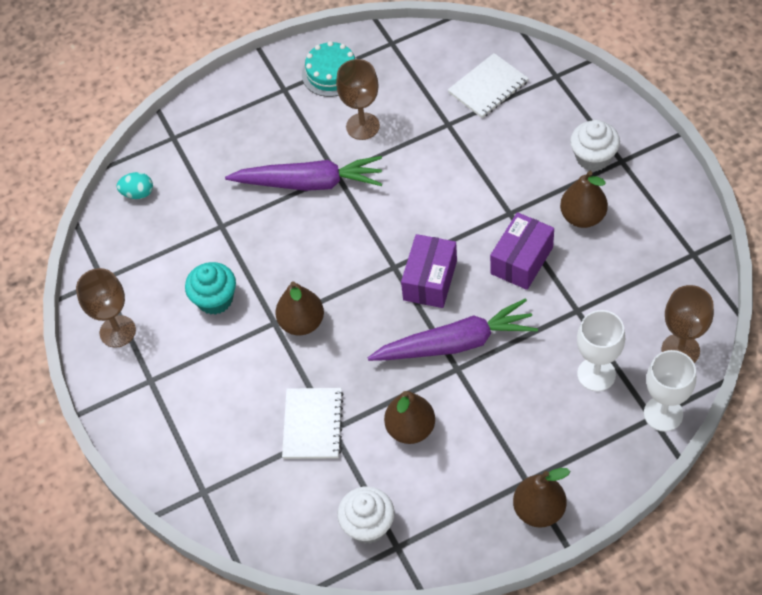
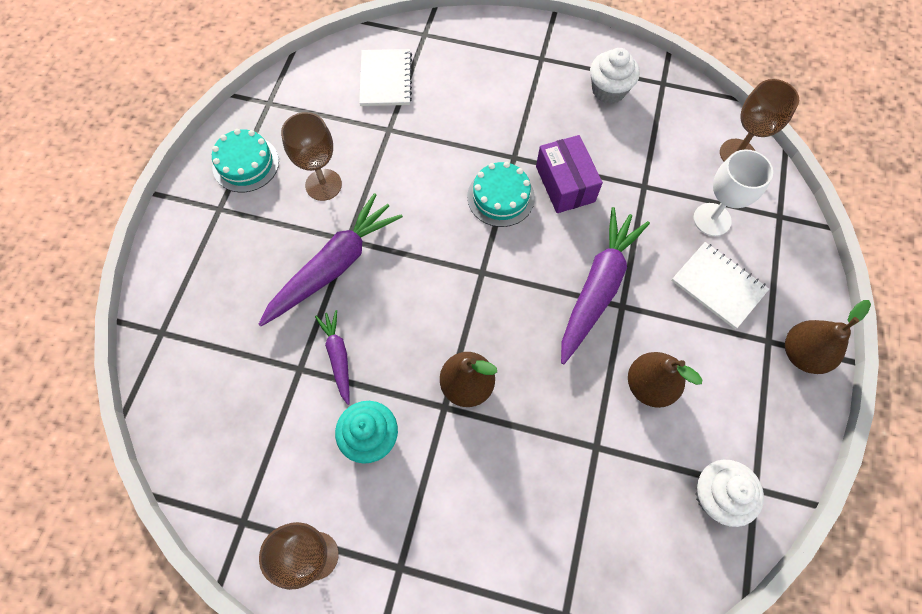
camera: 55 degrees left, 10 degrees up
turquoise egg [116,172,153,199] -> none
white notebook [282,388,344,459] -> white notebook moved to [672,242,769,329]
purple box [401,234,457,308] -> none
brown pear [560,171,608,228] -> none
white cupcake [570,120,620,171] -> white cupcake moved to [590,48,640,104]
white goblet [644,350,696,432] -> none
none -> purple carrot [315,310,350,405]
none -> turquoise cake [467,162,535,227]

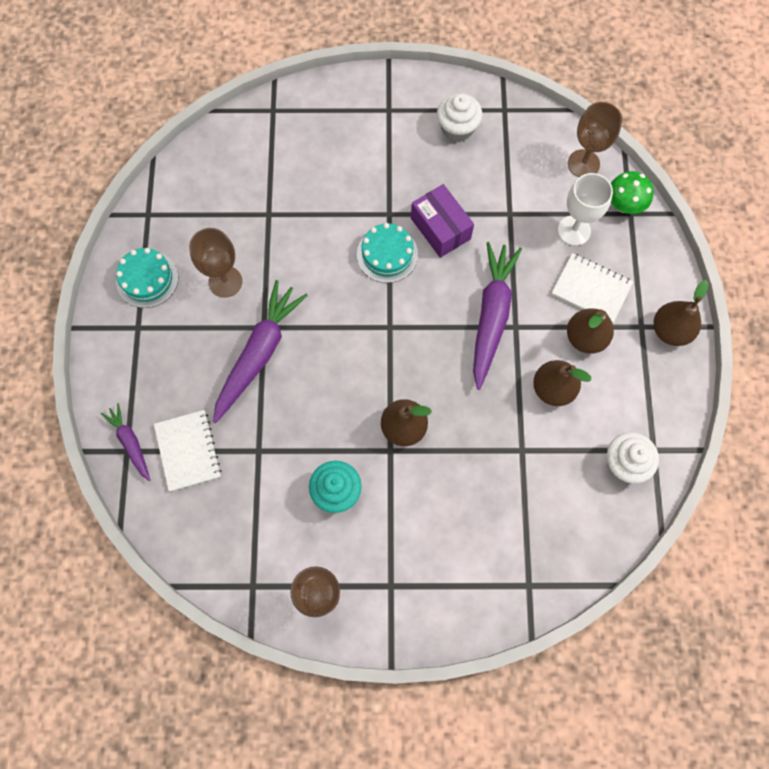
camera: 15 degrees left, 5 degrees up
purple carrot [315,310,350,405] -> purple carrot moved to [101,403,150,481]
white notebook [359,49,412,106] -> white notebook moved to [154,410,222,492]
none -> brown pear [567,309,614,354]
none -> green mushroom [611,171,654,214]

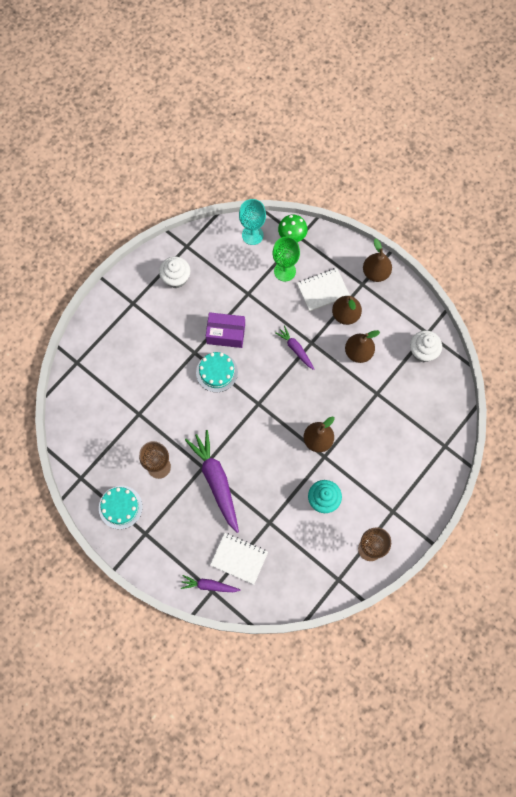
camera: 50 degrees left, 0 degrees up
purple carrot [473,242,522,390] -> purple carrot [275,325,315,370], size x0.53
white goblet [558,173,613,246] -> green goblet [272,237,300,282]
brown goblet [568,102,622,177] -> turquoise goblet [239,199,266,245]

